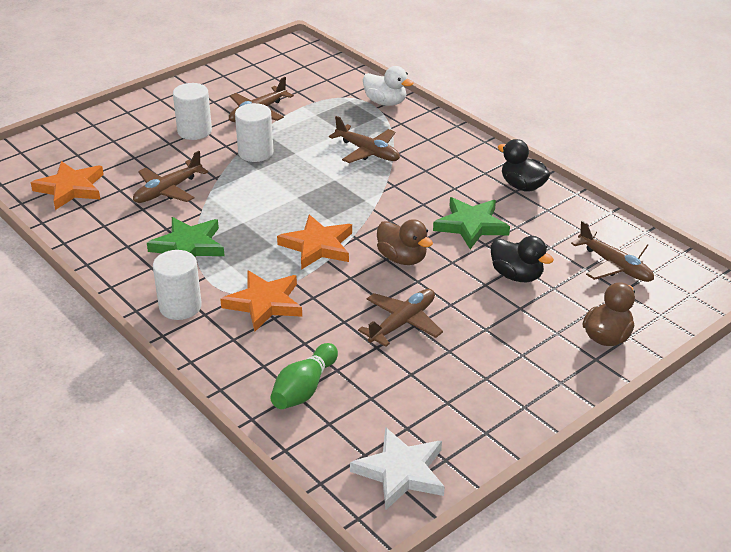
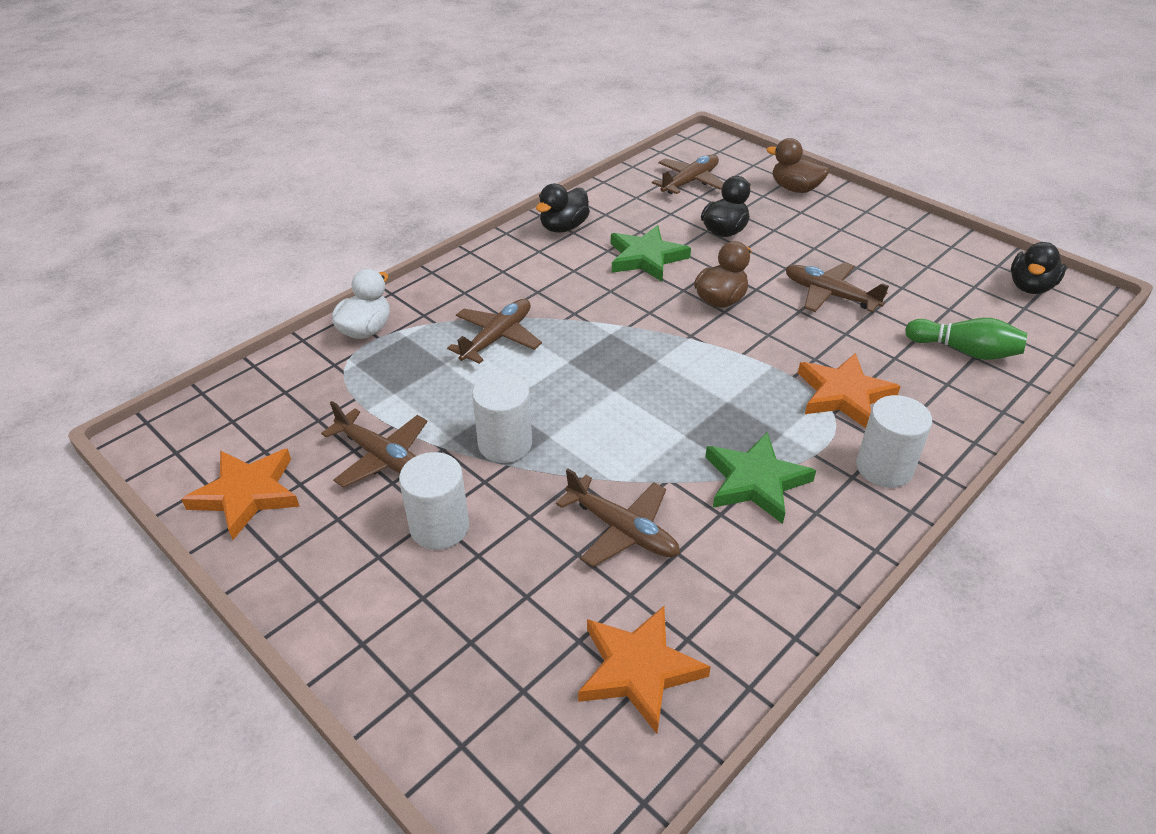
camera: 95 degrees left, 5 degrees up
orange star [277,215,352,270] -> orange star moved to [181,449,300,540]
white star [350,427,445,510] -> black duck [1011,242,1066,294]

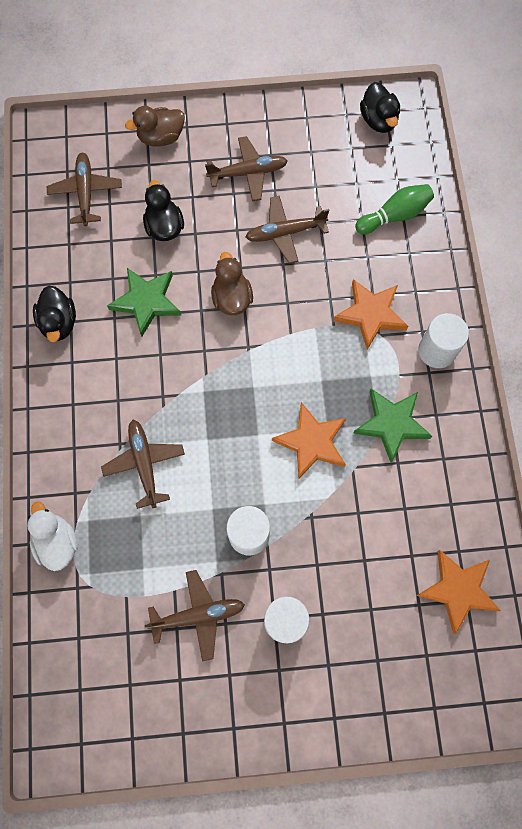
camera: 50 degrees left, 30 degrees up
orange star [181,449,300,540] -> orange star moved to [272,402,346,479]
brown plane [556,468,680,567] -> brown plane moved to [205,136,287,201]

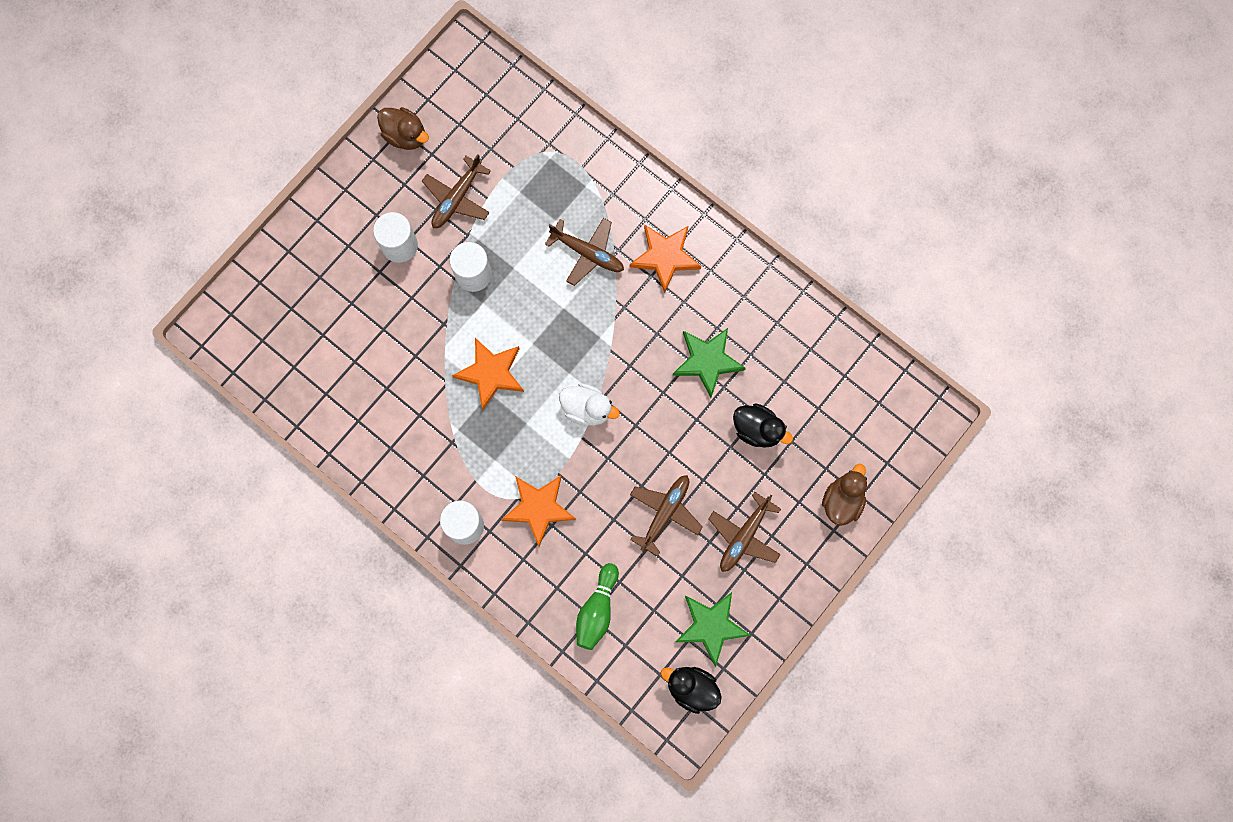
camera: 135 degrees right, 5 degrees up
white duck [27,502,78,571] -> white duck moved to [559,383,620,426]
black duck [33,286,76,342] -> none
brown plane [47,152,122,226] -> none
brown duck [211,252,253,315] -> brown duck moved to [377,107,429,150]
green star [353,389,432,463] -> green star moved to [676,592,751,667]
orange star [416,550,501,634] -> orange star moved to [630,224,701,293]

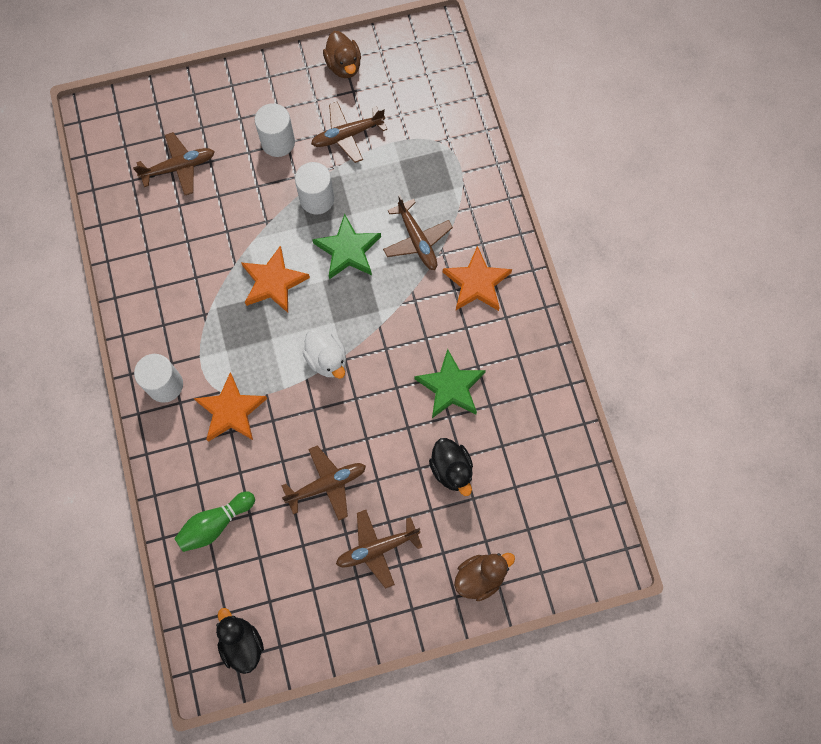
camera: 35 degrees right, 5 degrees down
green star [676,592,751,667] -> green star moved to [312,214,381,279]
none -> brown plane [133,132,215,195]

